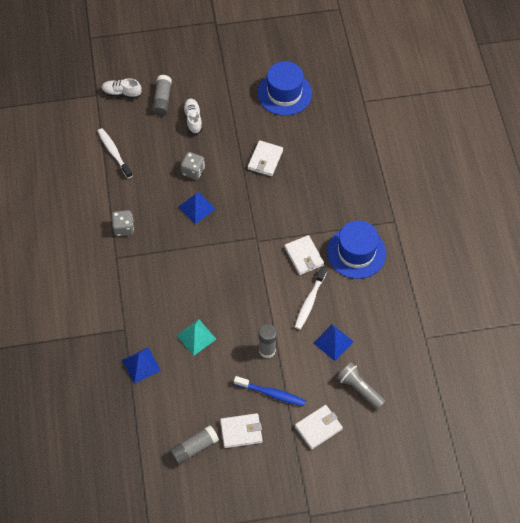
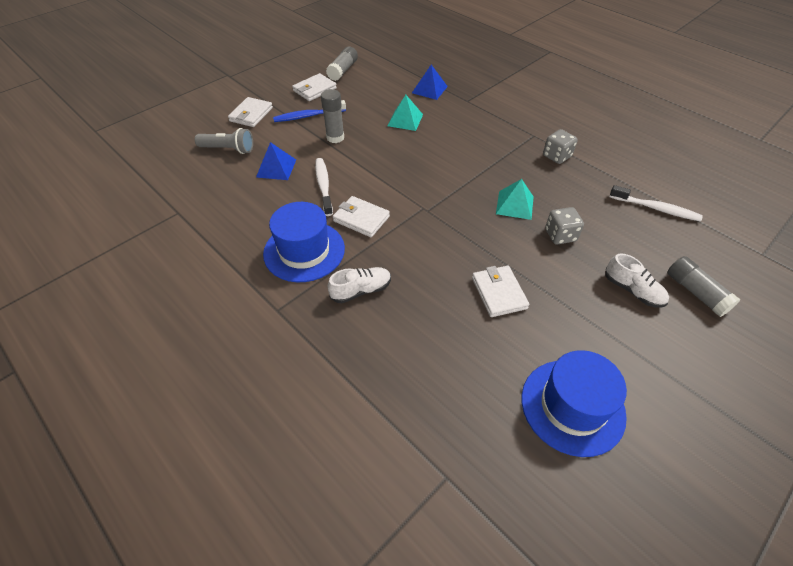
camera: 145 degrees right, 10 degrees down
white shoe [101,78,142,99] -> white shoe moved to [327,267,391,303]
blue pyramid [178,192,216,224] -> turquoise pyramid [496,179,534,220]

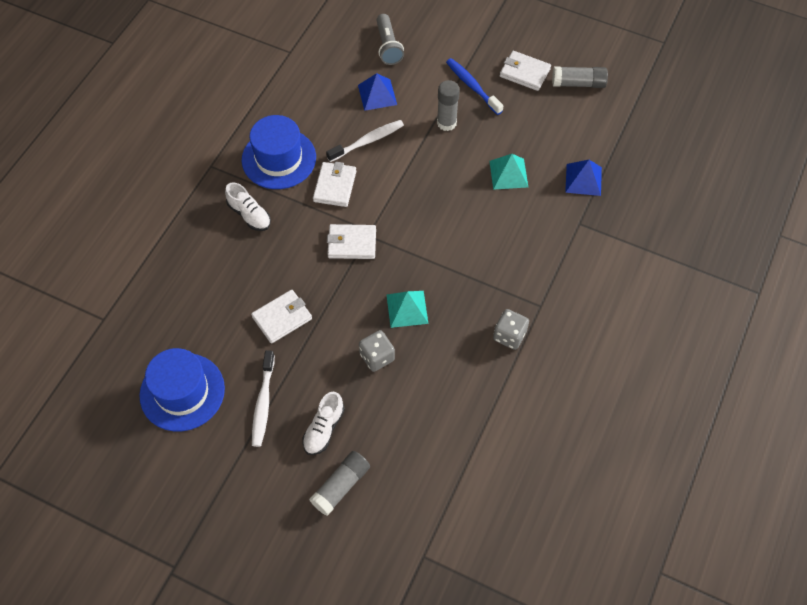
camera: 70 degrees right, 10 degrees up
white wallet [228,97,273,127] -> white wallet moved to [327,224,376,259]
white toothbrush [610,185,703,221] -> white toothbrush moved to [252,350,275,447]

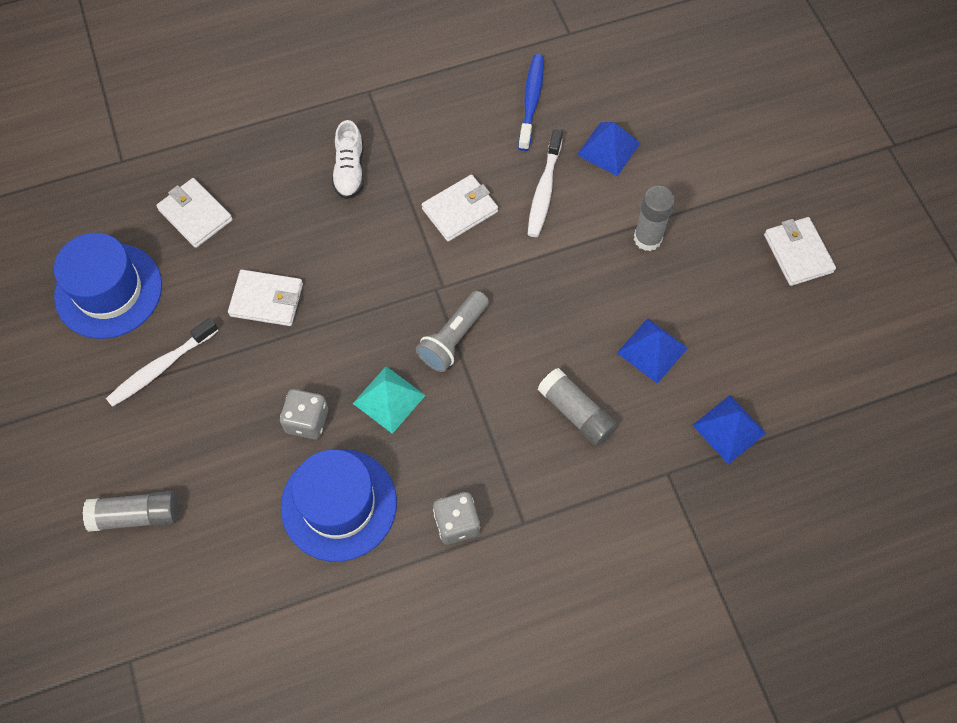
camera: 45 degrees right, 5 degrees up
blue hat [242,115,316,189] -> blue hat moved to [281,449,397,562]
white shoe [302,392,345,455] -> none
white toothbrush [326,120,404,162] -> white toothbrush turned 90 degrees clockwise [528,129,563,237]
white wallet [327,224,376,259] -> white wallet moved to [156,178,233,248]
grey flashlight [376,14,404,65] -> grey flashlight moved to [416,291,489,372]
blue toothbrush [446,58,503,115] -> blue toothbrush moved to [518,54,544,151]
turquoise pyramid [489,154,528,190] -> blue pyramid [617,318,688,384]
grey glue stick [552,66,608,88] -> grey glue stick moved to [537,368,617,446]

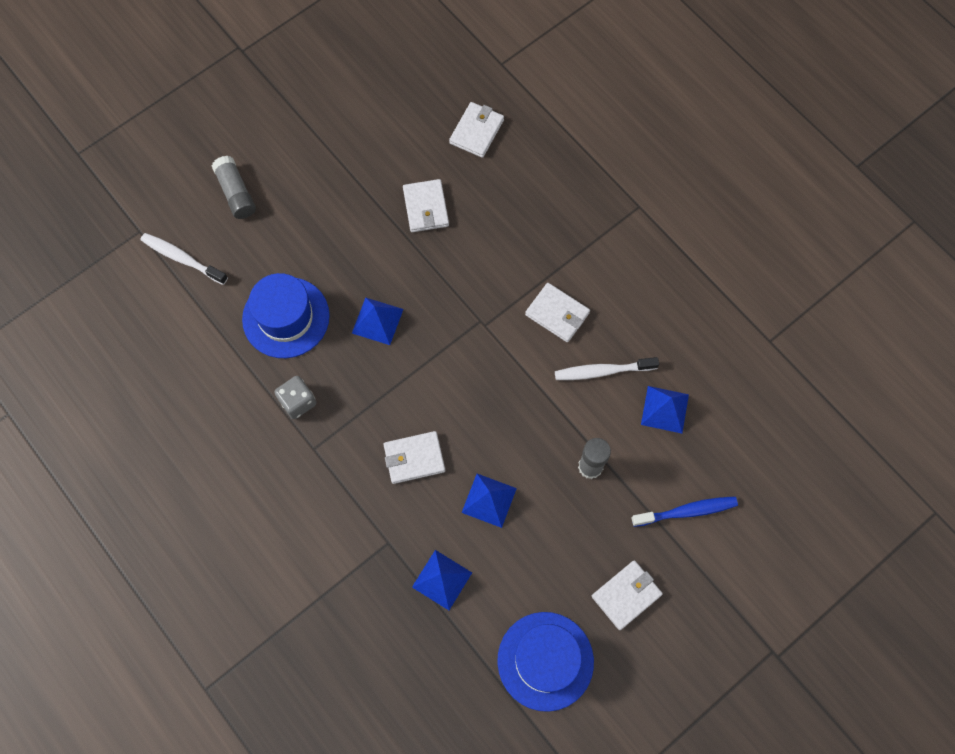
camera: 70 degrees right, 5 degrees up
blue hat [54,233,162,339] -> blue hat moved to [497,612,594,712]
white toothbrush [106,318,219,407] -> white toothbrush moved to [141,233,228,285]
grey dice [280,389,328,439] -> none
white shoe [332,120,364,199] -> none
turquoise pyramid [353,366,426,434] -> blue pyramid [352,298,404,345]
grey flashlight [416,291,489,372] -> none
blue toothbrush [518,54,544,151] -> blue toothbrush moved to [632,496,738,527]
grey glue stick [537,368,617,446] -> white wallet [383,431,445,484]

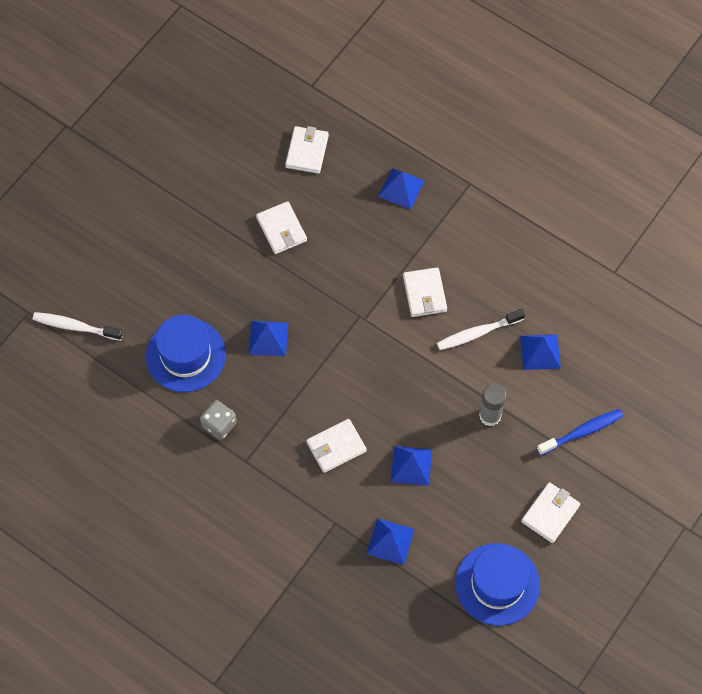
camera: 15 degrees left, 5 degrees down
grey glue stick [212,156,256,219] -> none
white wallet [525,283,590,342] -> white wallet turned 60 degrees clockwise [403,267,447,317]
none -> blue pyramid [378,168,424,210]

